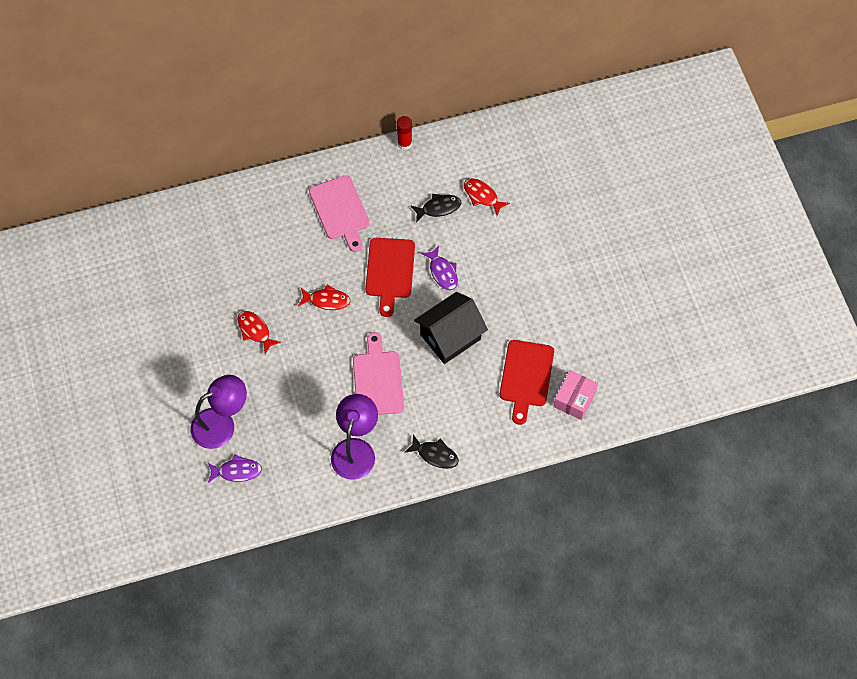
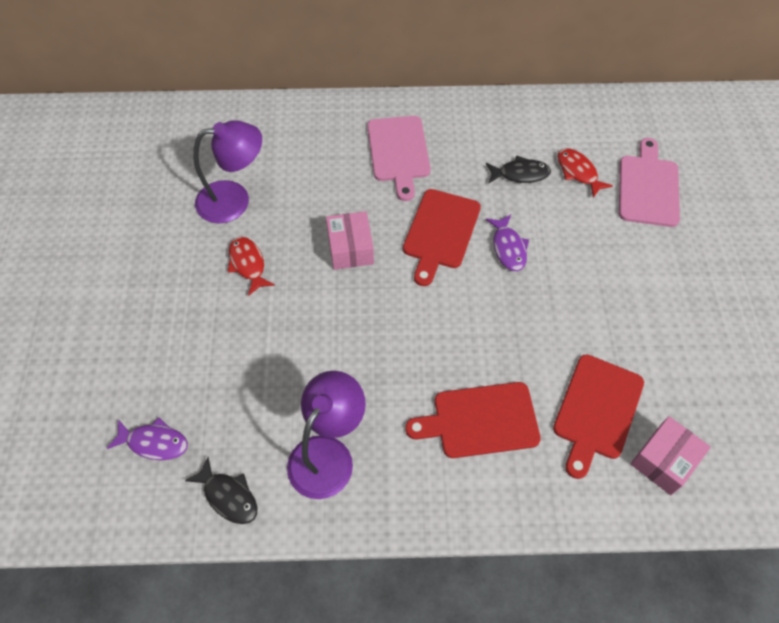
camera: 15 degrees right, 5 degrees down
purple lamp [190,375,247,449] -> purple lamp moved to [193,120,262,223]
red fish [298,284,351,310] -> pink box [326,211,374,270]
pink cutting board [353,332,404,415] -> pink cutting board moved to [619,138,680,227]
red glue stick [397,116,412,150] -> none
black fish [404,434,459,469] -> black fish moved to [185,457,257,524]
black house [414,292,488,364] -> none
none -> red cutting board [405,382,541,458]

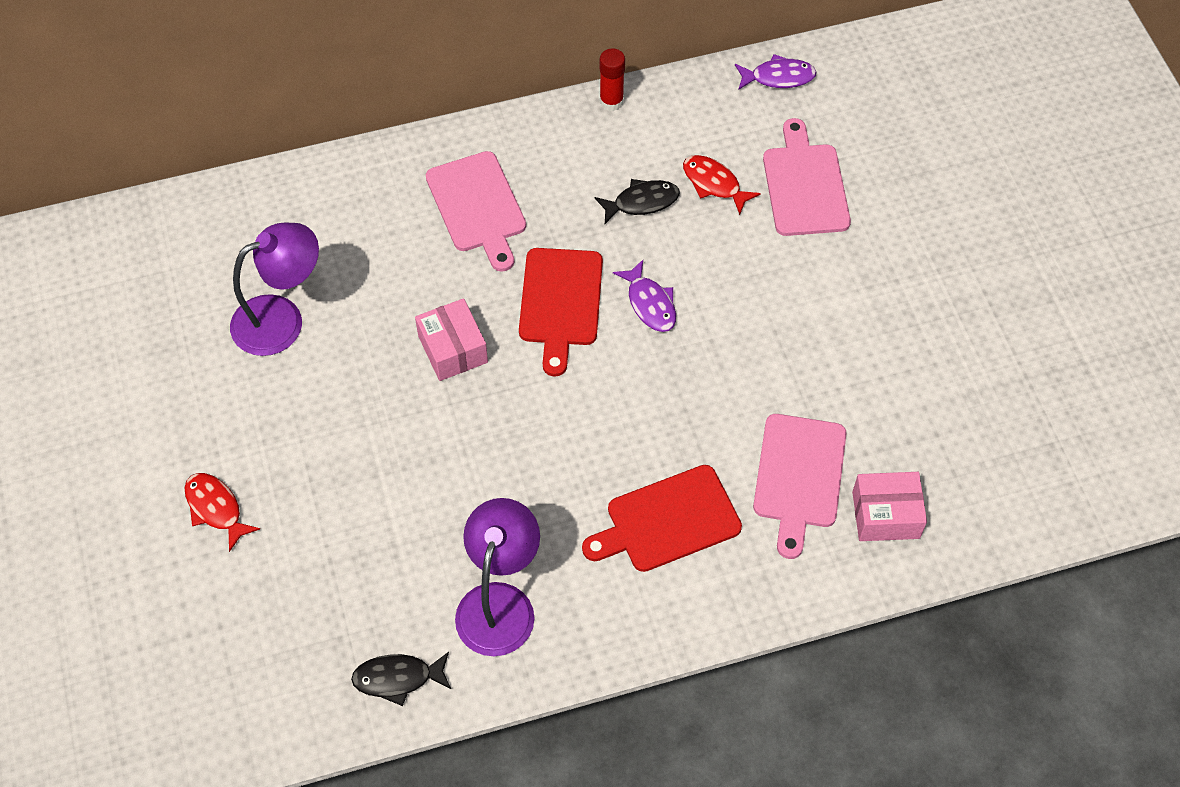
camera: 15 degrees left, 0 degrees up
purple fish [106,417,188,460] -> purple fish moved to [735,54,816,90]
black fish [185,457,257,524] -> black fish turned 150 degrees clockwise [351,652,451,706]
red fish [228,237,275,296] -> red fish moved to [185,473,260,552]
red cutting board [553,354,644,479] -> pink cutting board [753,414,846,559]
pink box [631,416,711,495] -> pink box turned 60 degrees clockwise [852,472,927,541]
none -> red glue stick [599,48,625,111]

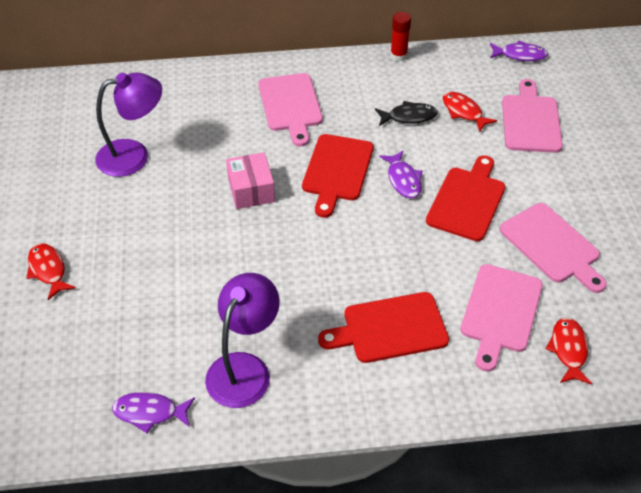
camera: 10 degrees right, 10 degrees down
black fish [351,652,451,706] -> purple fish [112,392,195,433]
pink box [852,472,927,541] -> red fish [546,317,592,385]
none -> red cutting board [426,155,505,241]
none -> pink cutting board [500,203,607,293]

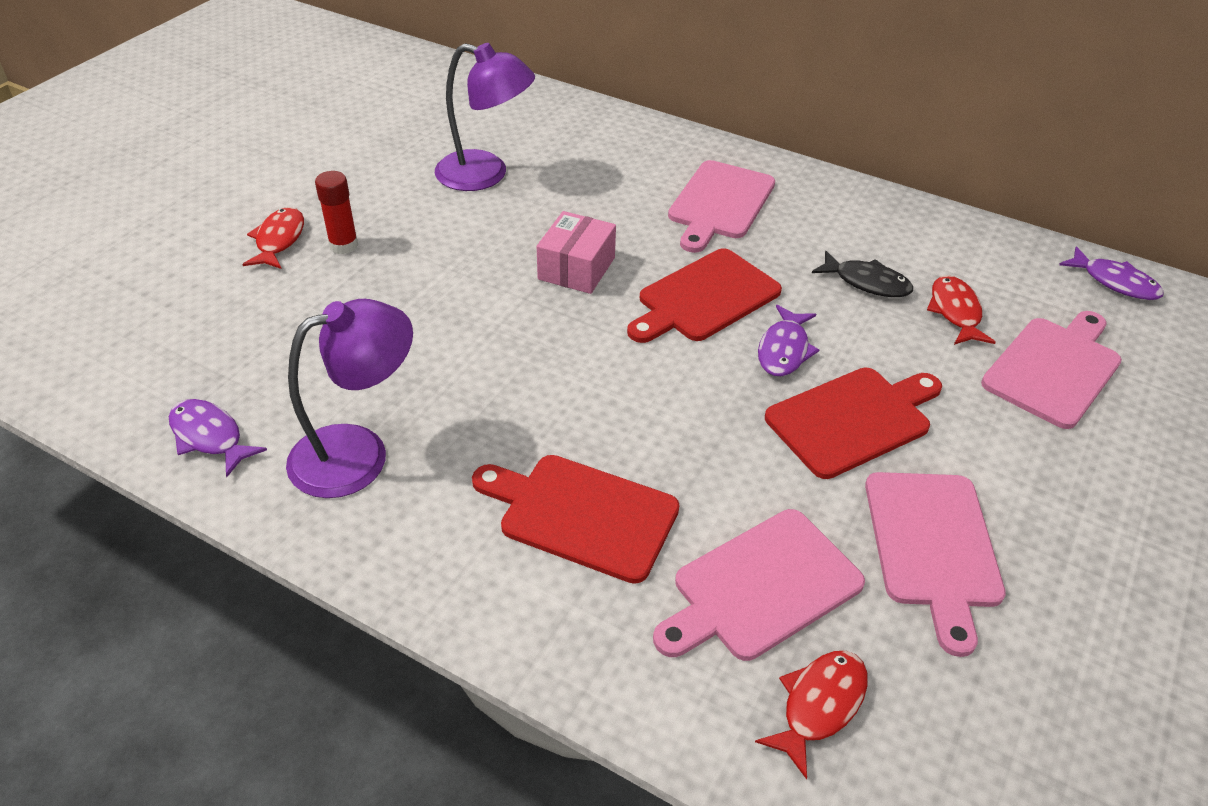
camera: 35 degrees right, 5 degrees down
red glue stick [390,12,411,61] -> red glue stick moved to [315,171,358,254]

